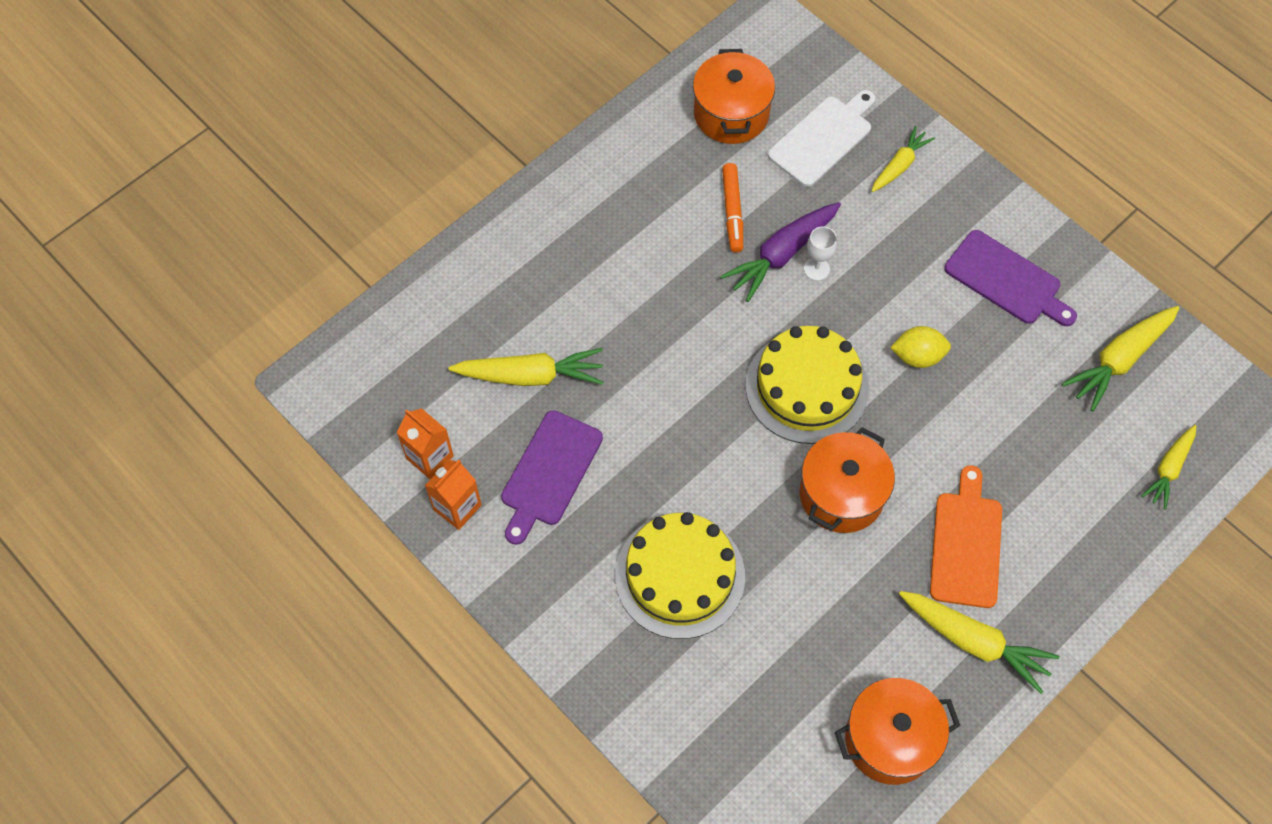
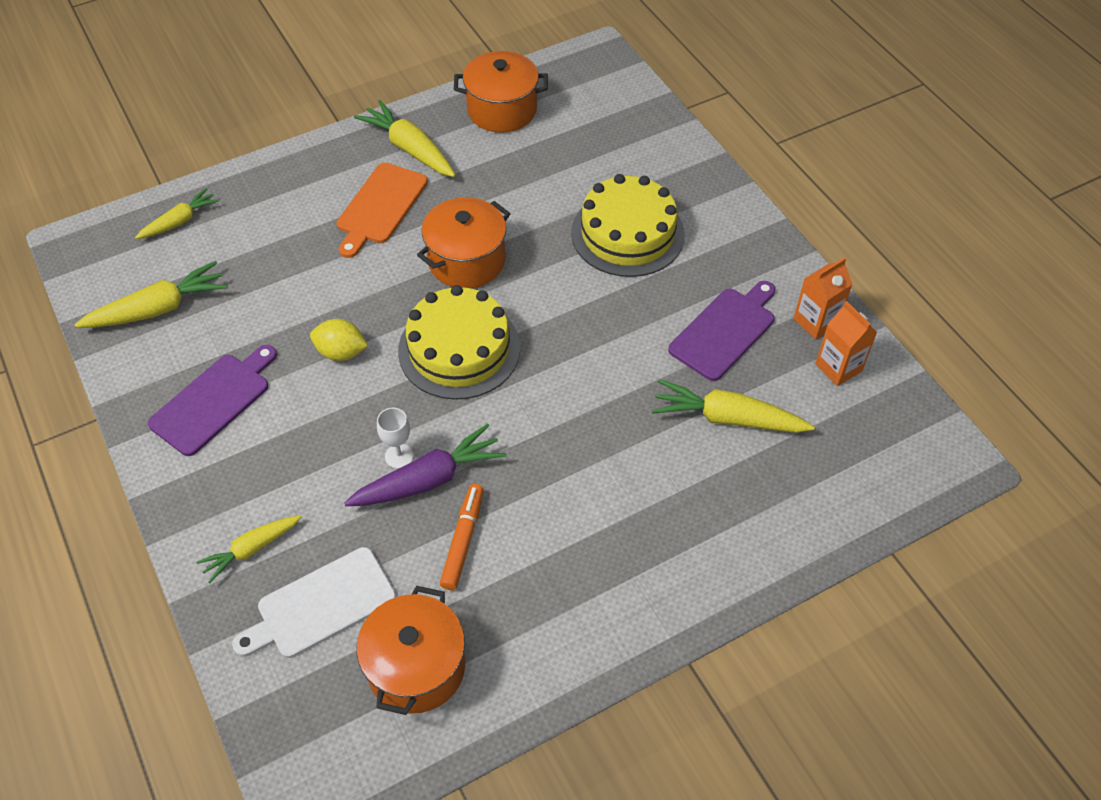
camera: 165 degrees left, 10 degrees down
purple cutting board [944,230,1077,326] -> purple cutting board turned 75 degrees clockwise [148,345,277,456]

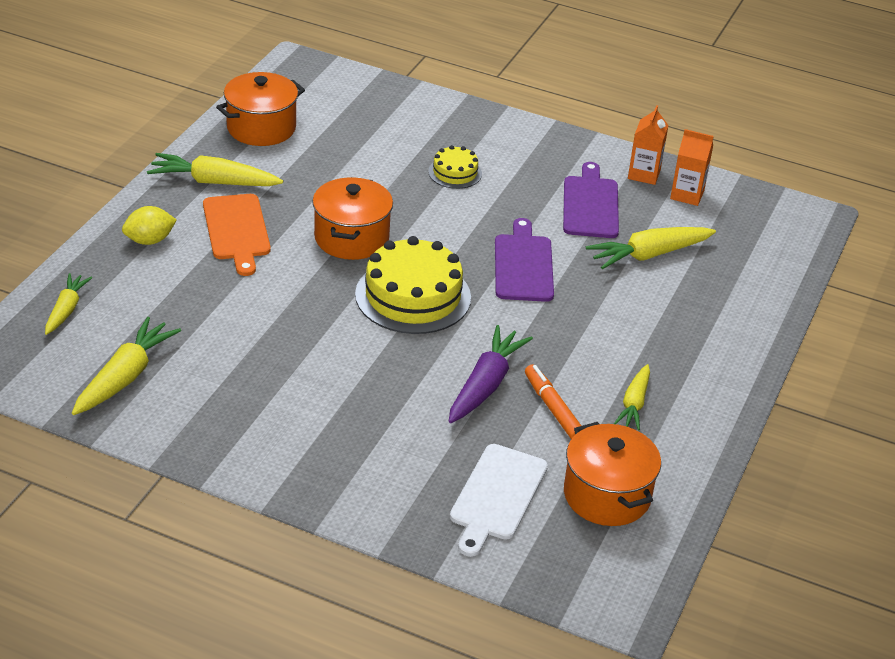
camera: 40 degrees left, 15 degrees down
purple cutting board [148,345,277,456] -> purple cutting board moved to [495,218,554,302]
yellow carrot [196,515,301,583] -> yellow carrot moved to [614,364,650,430]
yellow lemon [310,319,368,361] -> yellow lemon moved to [122,206,177,245]
white goblet [377,408,414,469] -> none
yellow cake [571,174,685,277] -> yellow cake [428,145,482,189], size x0.51

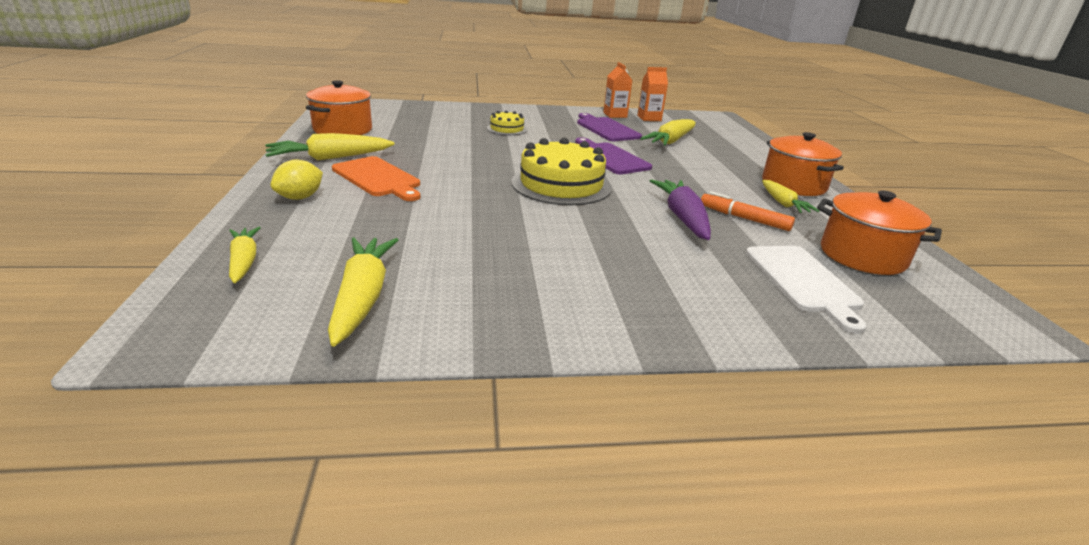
camera: 30 degrees left, 10 degrees down
orange pot [312,177,393,260] -> orange pot moved to [762,132,844,196]

